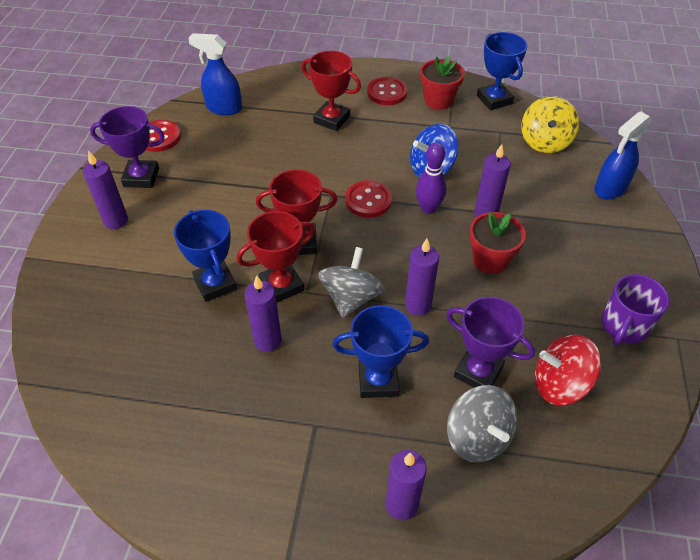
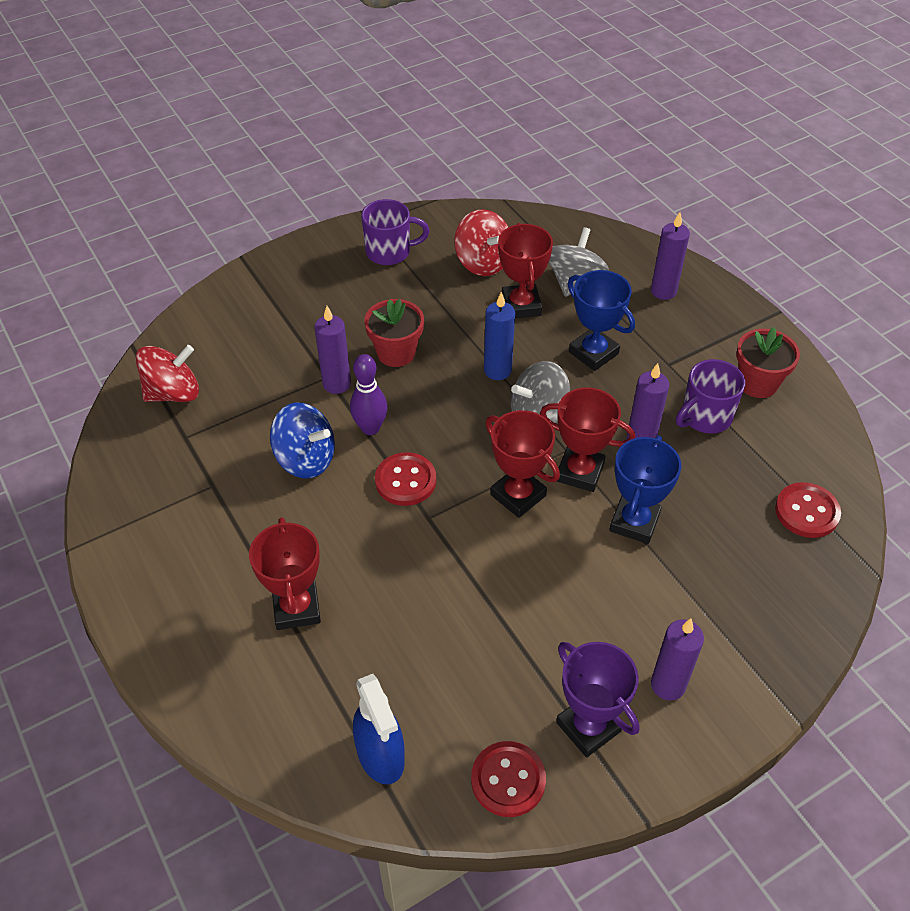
camera: 130 degrees left, 0 degrees up
red button [367,77,408,105] -> red button moved to [775,482,841,538]
purple candle [405,239,439,316] -> blue candle [484,292,515,380]
red flower pot [420,56,465,110] -> red flower pot moved to [736,327,800,398]
purple trophy [446,297,535,387] -> red trophy [498,223,553,318]
blue trophy [477,32,527,110] -> none
yellow spinning top [521,96,579,153] -> red spinning top [136,345,199,402]
blue spray bottle [594,111,652,200] -> none
none -> purple mug [676,359,745,434]

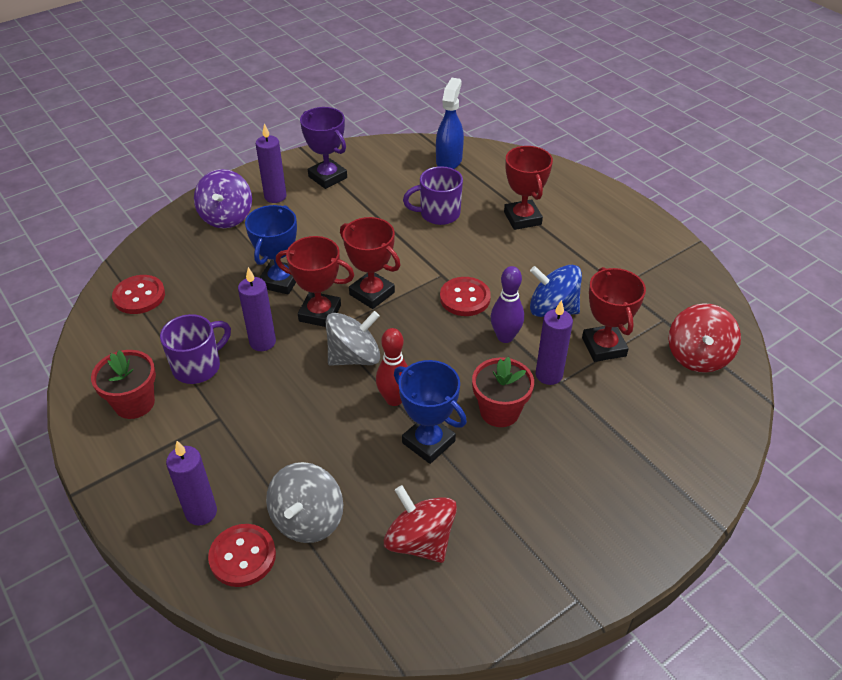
camera: 175 degrees right, 5 degrees down
red spinning top [136,345,199,402] -> red spinning top turned 45 degrees counterclockwise [668,303,741,373]
blue spray bottle [353,674,405,784] -> blue spray bottle turned 45 degrees clockwise [436,78,464,169]
purple mug [361,199,430,265] -> purple mug moved to [403,166,463,225]
red button [471,741,546,817] -> red button moved to [208,524,276,587]
blue candle [484,292,515,380] -> red bowling pin [376,328,408,406]
red trophy [498,223,553,318] -> red trophy moved to [582,267,646,362]
blue trophy [568,270,635,371] -> blue trophy moved to [394,360,467,464]
none -> purple spinning top [194,169,252,228]

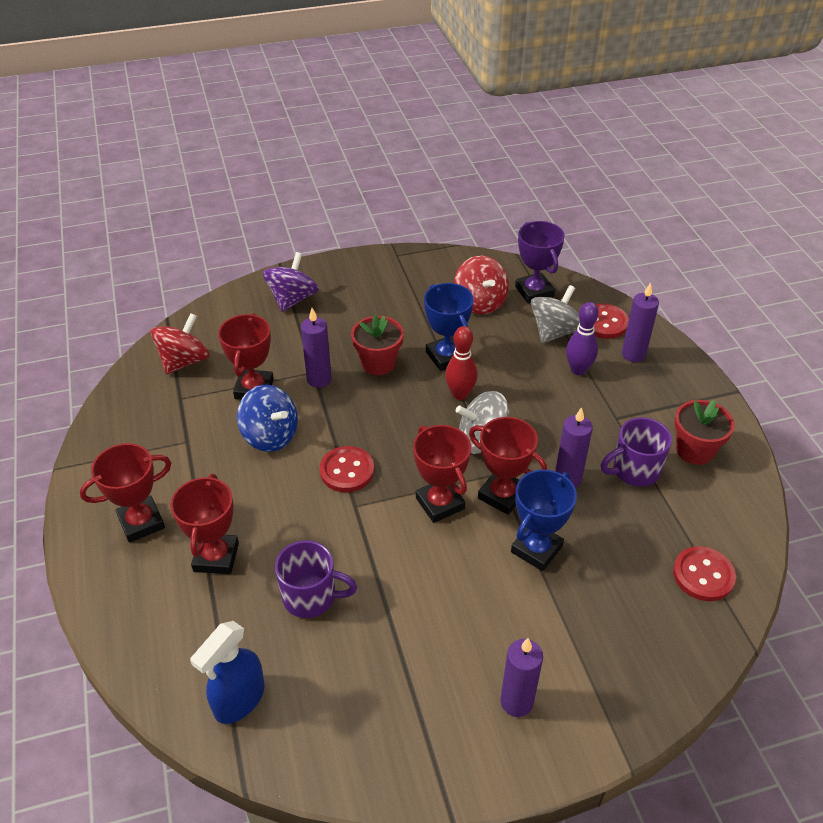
camera: 160 degrees left, 0 degrees up
purple spinning top [194,169,252,228] -> purple spinning top moved to [263,252,319,312]
purple trophy [300,107,347,189] -> purple trophy moved to [515,221,565,304]
purple bowling pin [491,266,524,343] -> purple bowling pin moved to [566,302,598,375]
none -> red trophy [80,443,171,543]

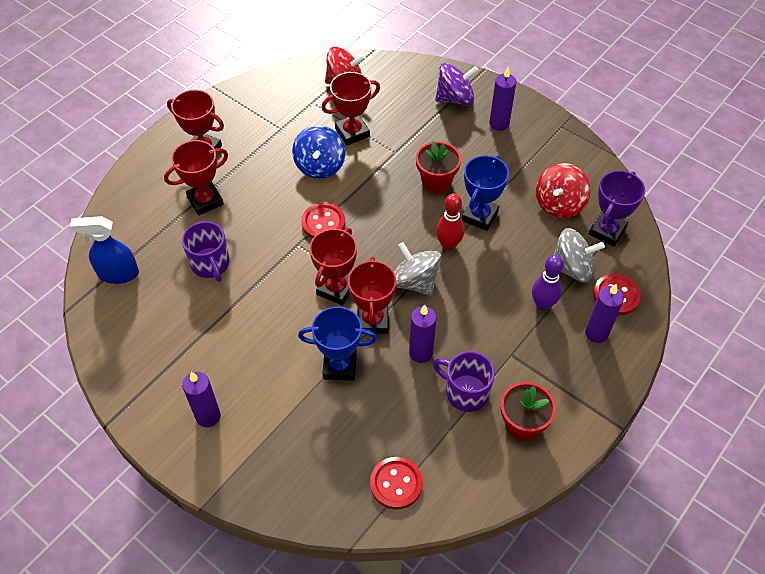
camera: 55 degrees right, 10 degrees up
purple candle [301,308,332,388] -> purple candle moved to [489,67,517,131]

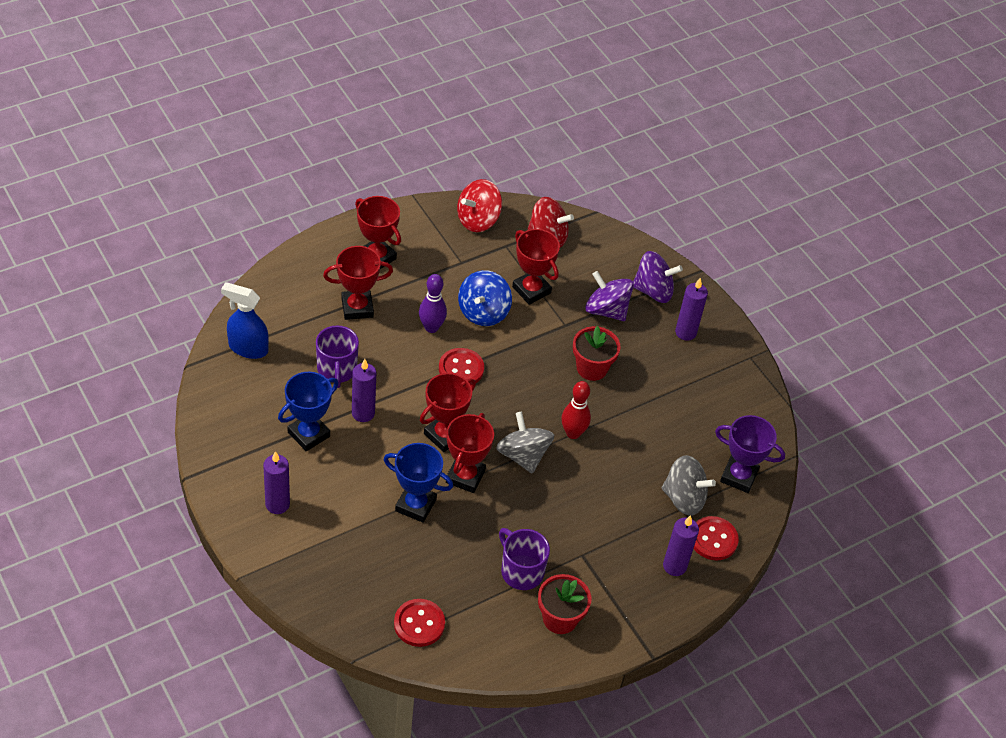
camera: 15 degrees right, 5 degrees down
red trophy [321,72,380,145] -> red trophy turned 60 degrees clockwise [512,229,560,305]
purple candle [409,305,437,363] -> purple candle moved to [352,359,376,422]
blue trophy [462,155,509,231] -> blue trophy moved to [278,372,339,451]
purple bowling pin [532,255,564,311] -> purple bowling pin moved to [419,274,447,333]
red spinning top [536,163,591,218] -> red spinning top moved to [457,179,502,232]
purple trophy [589,170,645,247] -> purple trophy turned 60 degrees clockwise [715,415,785,493]
none -> purple spinning top [585,271,634,321]

